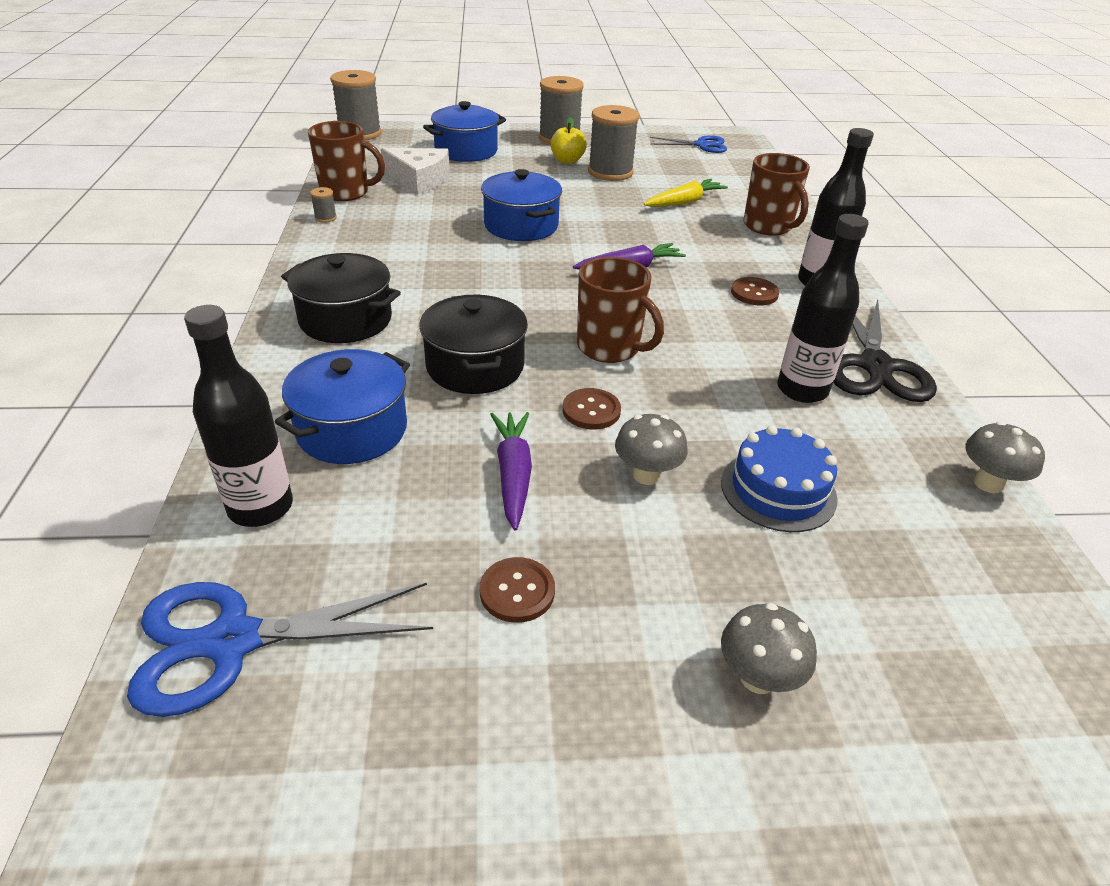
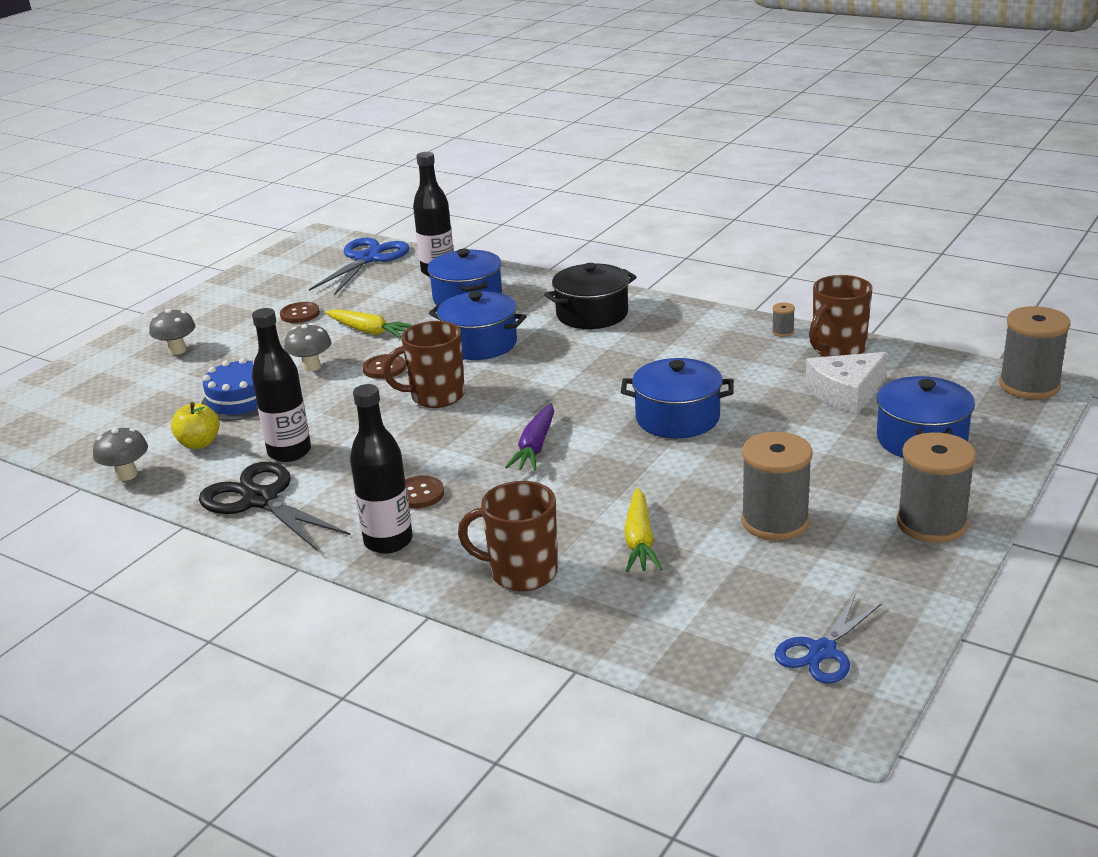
camera: 130 degrees right, 10 degrees down
black pot [419,295,528,394] -> blue pot [429,291,527,360]
purple carrot [490,412,532,531] -> yellow carrot [325,309,413,338]
yellow apple [550,117,587,164] -> yellow apple moved to [171,402,220,449]

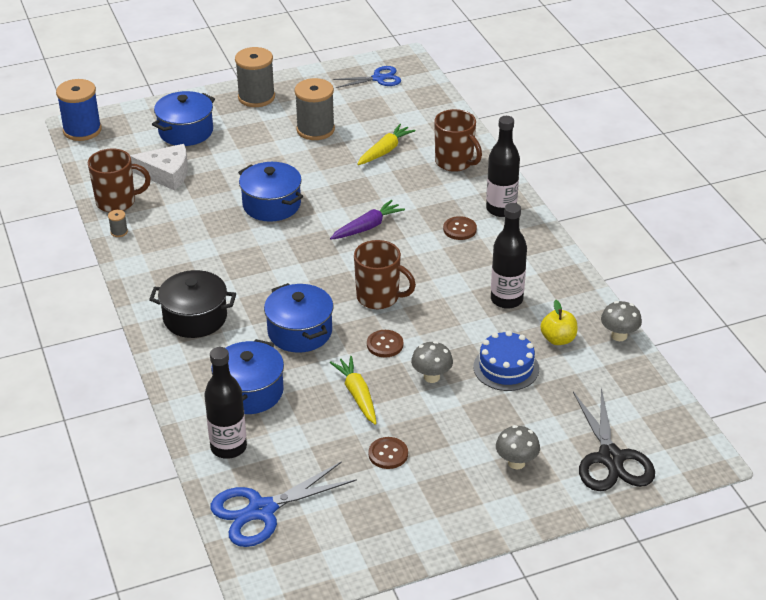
camera: 145 degrees left, 10 degrees up
black scissors [199,462,350,551] -> black scissors moved to [573,387,655,491]
grey spool [999,306,1071,399] -> blue spool [56,79,102,141]

